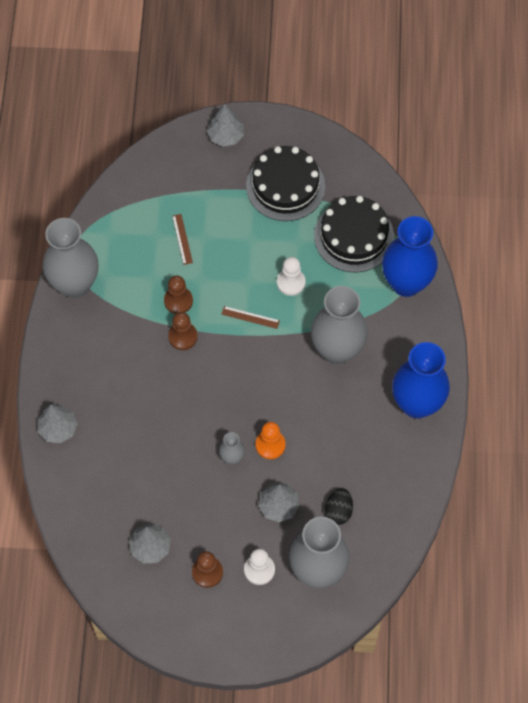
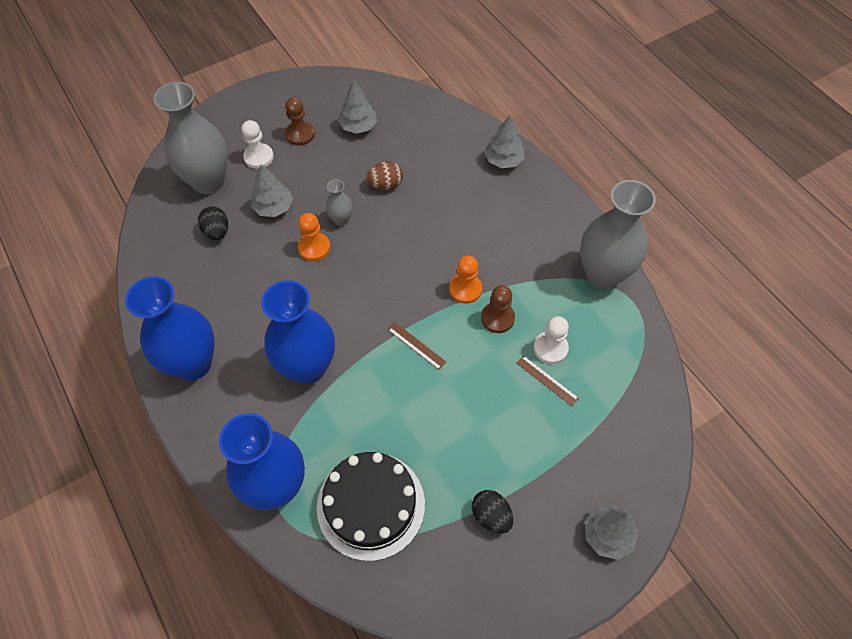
camera: 145 degrees right, 5 degrees down
brown pawn [168,312,198,350] -> orange pawn [449,256,482,304]
brown ruler [222,306,280,329] -> brown ruler turned 60 degrees clockwise [388,322,447,370]
black cake [246,146,325,221] -> black egg [472,490,513,534]
white pawn [277,257,306,296] -> white pawn moved to [534,316,569,364]
grey vase [311,286,368,364] -> blue vase [261,280,335,384]
none -> brown egg [366,161,403,190]

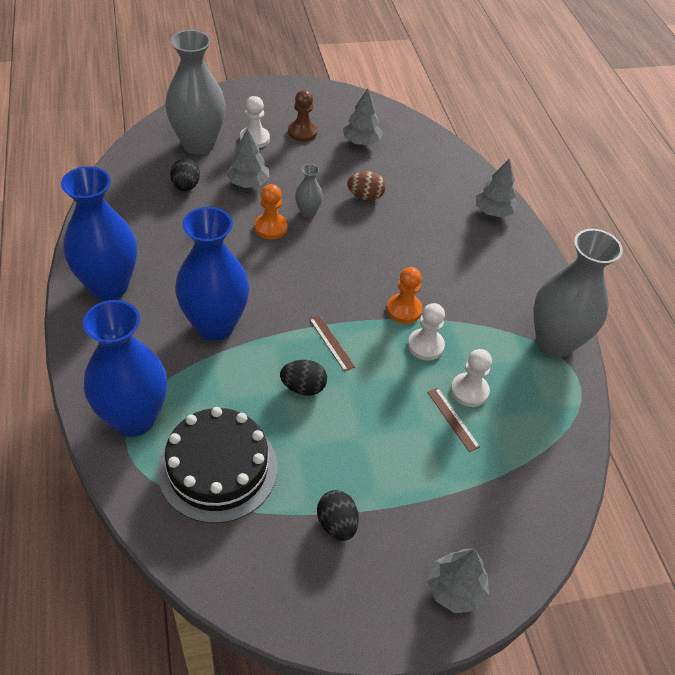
camera: 15 degrees right, 10 degrees down
brown pawn [481,285,515,333] -> white pawn [408,303,445,360]
none -> black egg [280,360,327,396]

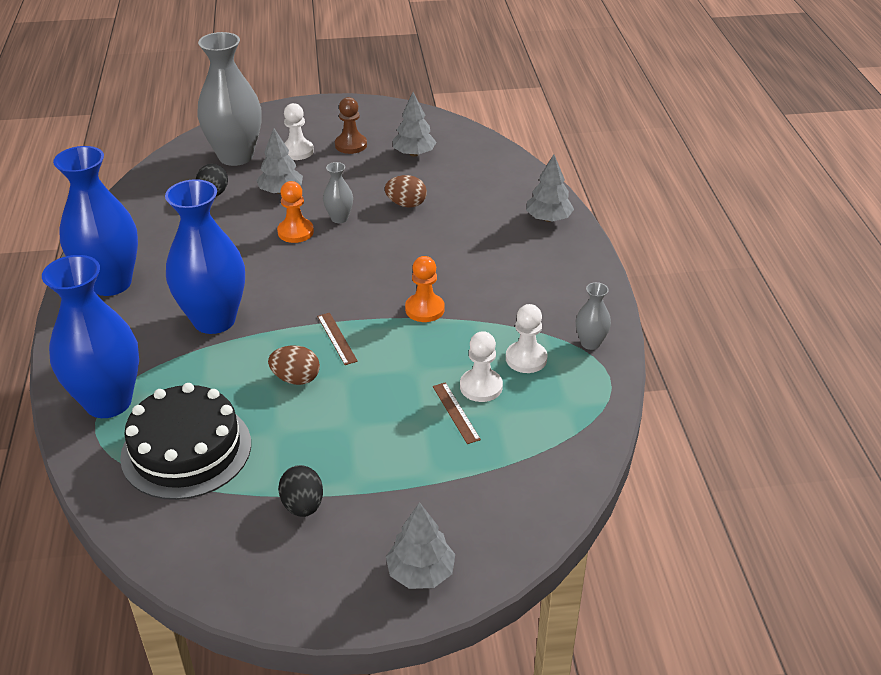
camera: 10 degrees right, 10 degrees down
black egg [280,360,327,396] -> brown egg [268,346,320,385]
white pawn [408,303,445,360] -> white pawn moved to [506,304,547,373]
grey vase [533,229,623,357] -> grey vase [576,282,611,350], size x0.45

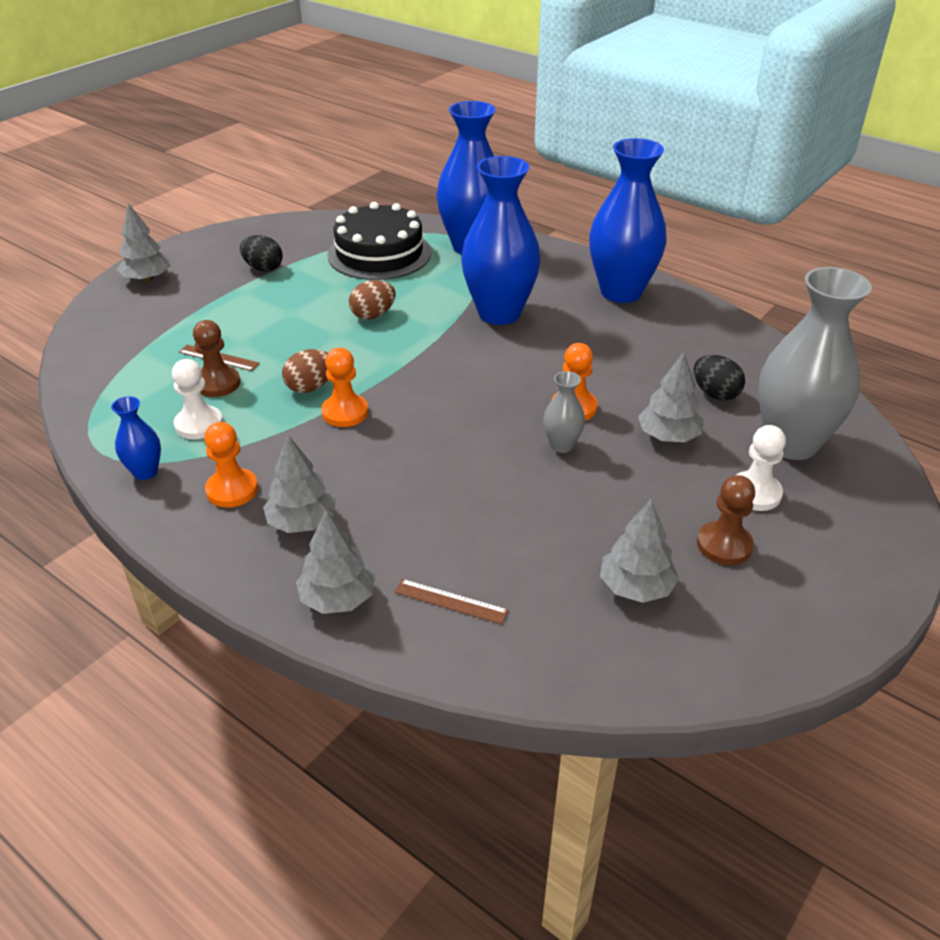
camera: 135 degrees right, 0 degrees up
brown ruler [317,313,358,365] -> brown ruler moved to [394,579,509,624]
brown egg [385,175,427,208] -> brown egg moved to [282,349,328,393]
white pawn [460,331,503,402] -> brown pawn [193,320,240,397]
grey vase [576,282,611,350] -> blue vase [111,396,161,480]
none -> orange pawn [204,422,258,508]
none -> grey tree [263,435,336,533]

